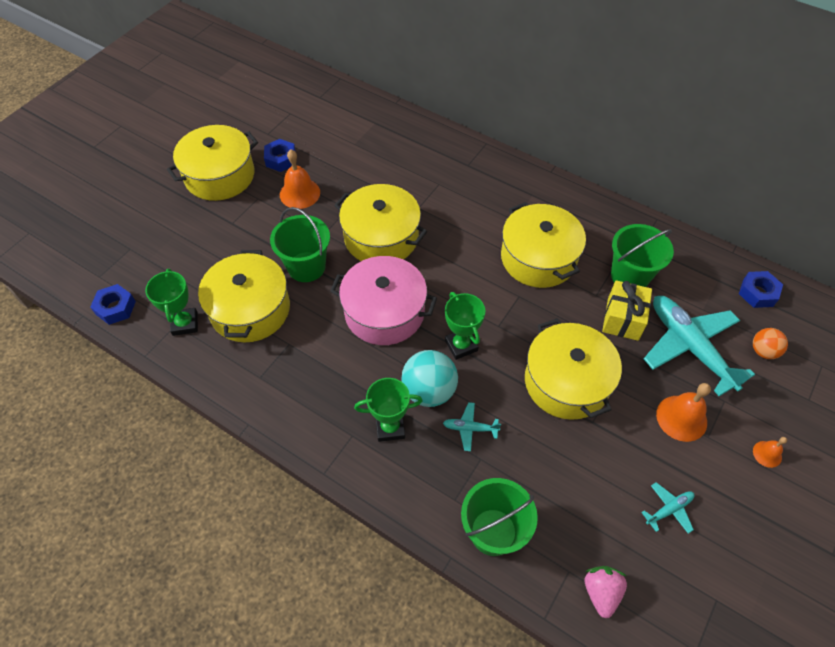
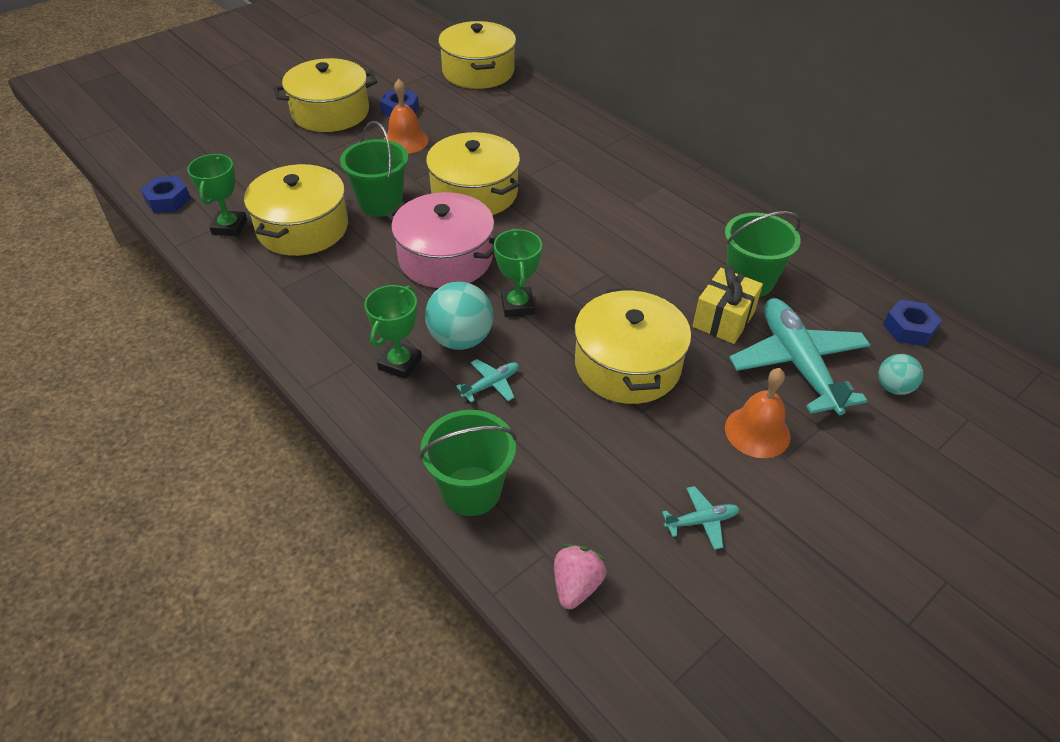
camera: 15 degrees right, 10 degrees down
green trophy [354,378,422,442] -> green trophy turned 75 degrees counterclockwise [364,285,422,379]
turquoise plane [443,402,501,451] -> turquoise plane turned 120 degrees clockwise [456,359,519,403]
yellow pot [501,202,586,288] -> yellow pot moved to [438,21,516,89]
orange ball [753,328,788,359] -> turquoise ball [878,354,923,395]
orange bell [753,437,787,468] -> none

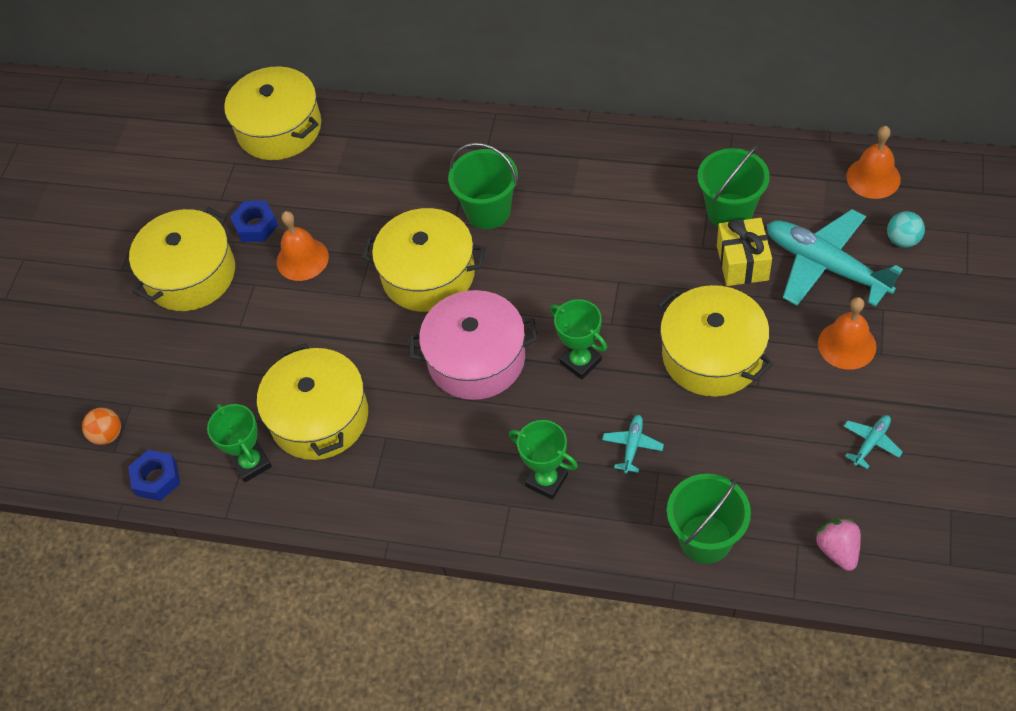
camera: 30 degrees left, 10 degrees up
green bucket [340,121,408,217] -> green bucket moved to [448,142,518,229]
green trophy [364,285,422,379] -> green trophy turned 45 degrees counterclockwise [509,420,578,500]
turquoise ball [425,282,493,350] -> none
blue nut [883,299,942,346] -> orange bell [846,126,901,199]
none -> orange ball [82,408,121,445]

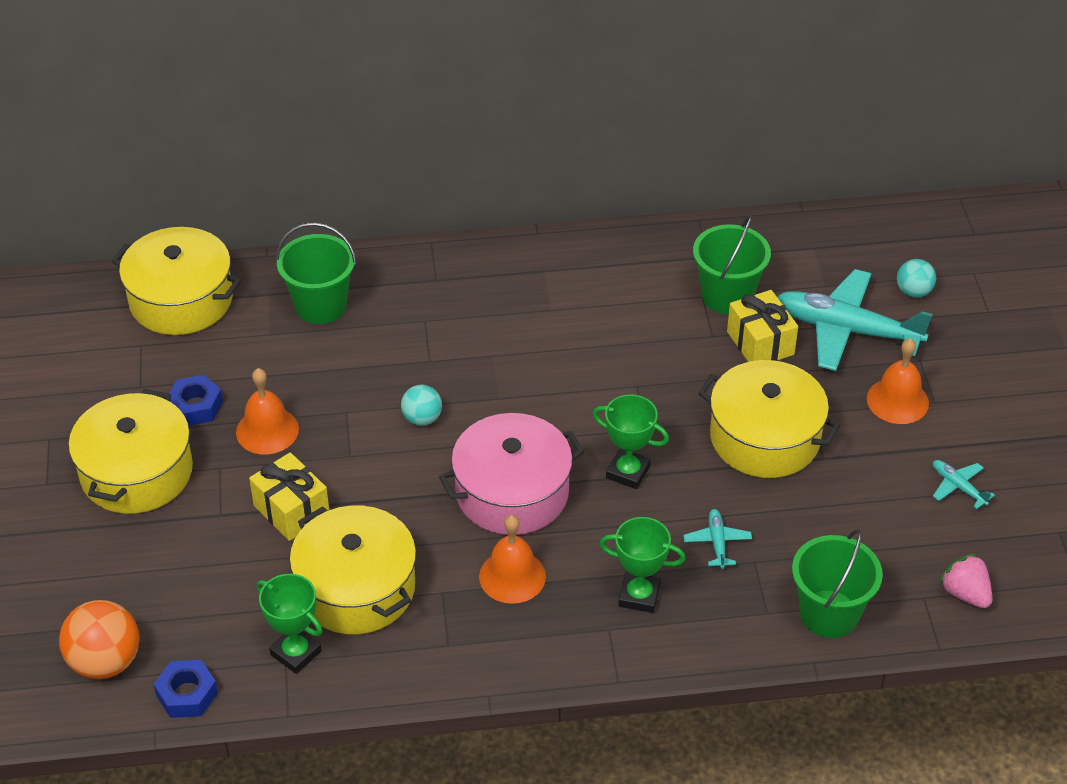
camera: 25 degrees left, 10 degrees down
orange ball [82,408,121,445] -> orange ball [59,600,140,679], size x1.71
yellow pot [362,208,486,312] -> turquoise ball [401,385,442,426]
green bucket [448,142,518,229] -> green bucket moved to [276,222,357,324]
turquoise plane [844,415,903,469] -> turquoise plane turned 60 degrees counterclockwise [933,460,995,509]
orange bell [846,126,901,199] -> orange bell moved to [479,515,546,604]
none -> yellow gift [249,452,329,541]

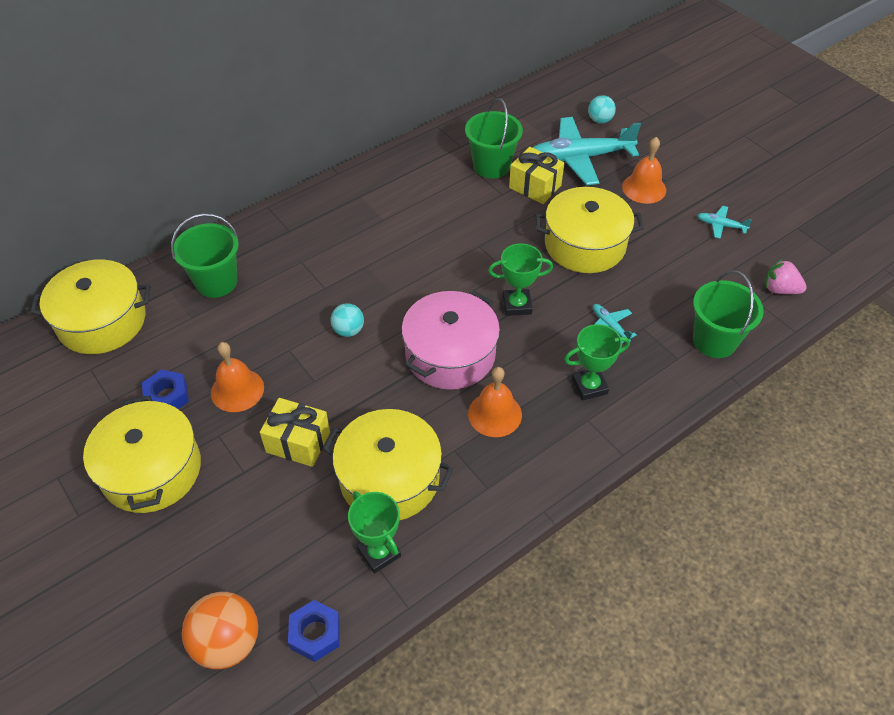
camera: 30 degrees left, 5 degrees up
green trophy [257,574,323,674] -> green trophy turned 45 degrees clockwise [348,491,401,574]

